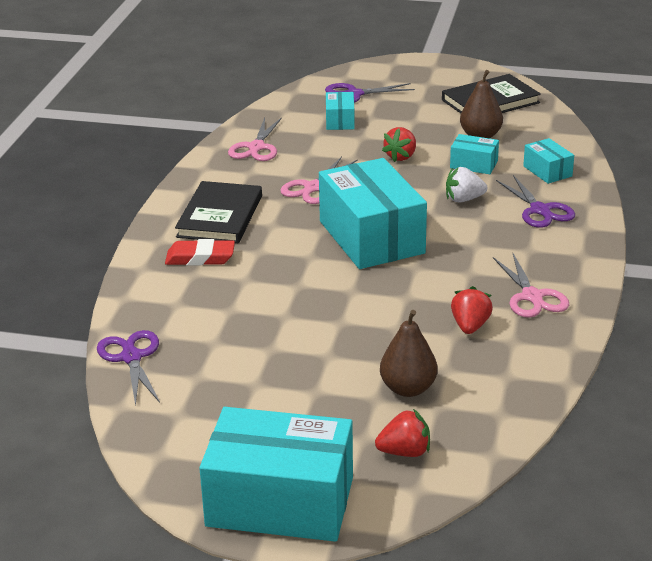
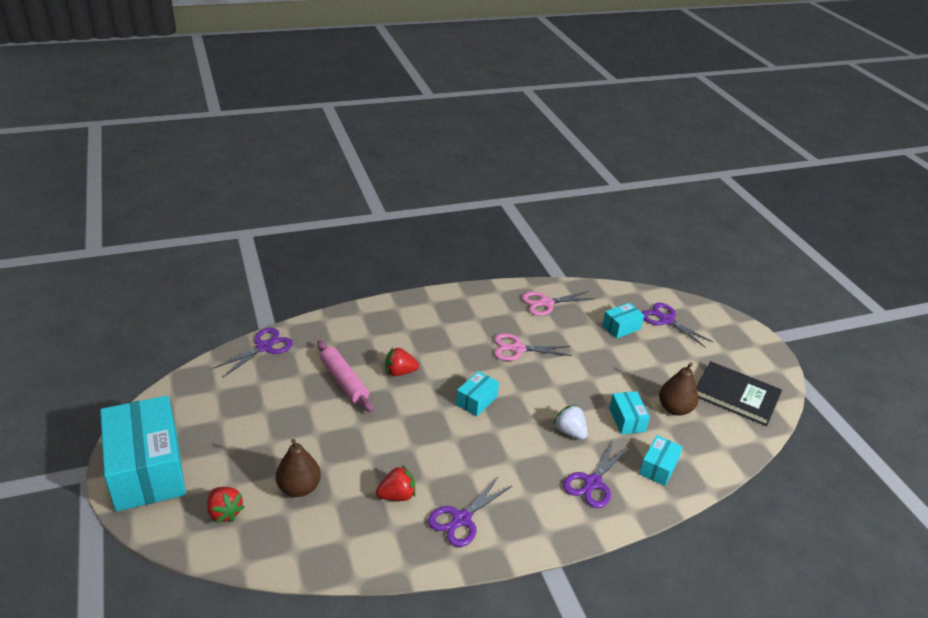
camera: 55 degrees right, 5 degrees up
red eraser [165,239,235,266] -> none
black book [175,181,262,243] -> none
turquoise box [319,158,427,269] -> turquoise box [456,371,499,417], size x0.45
red strawberry [382,127,416,162] -> red strawberry moved to [385,347,419,376]
pink scissors [493,254,569,318] -> purple scissors [428,476,512,547]
none -> pink rolling pin [317,341,374,412]

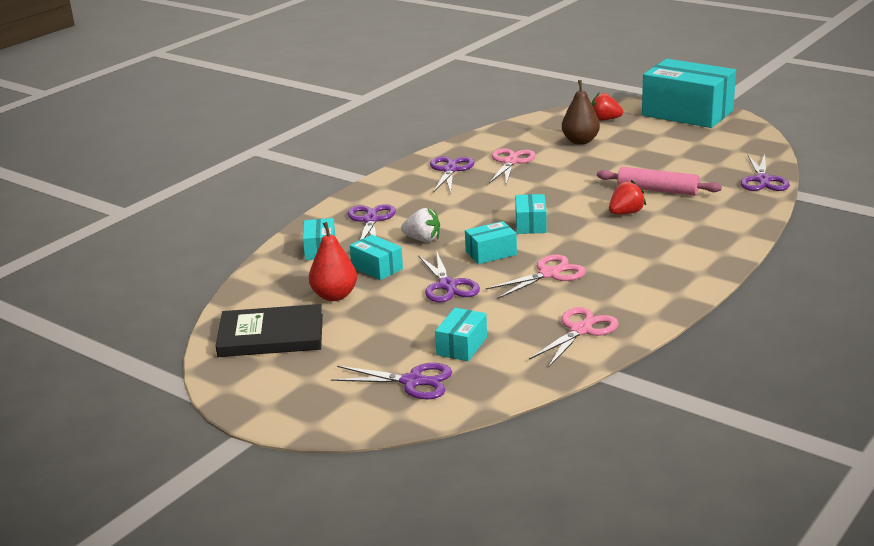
camera: 150 degrees right, 10 degrees down
red strawberry [376,465,416,501] -> pink scissors [489,148,536,185]
brown pear [659,362,699,416] -> red pear [309,222,357,301]
none -> purple scissors [418,252,480,302]
none -> turquoise box [465,221,517,264]

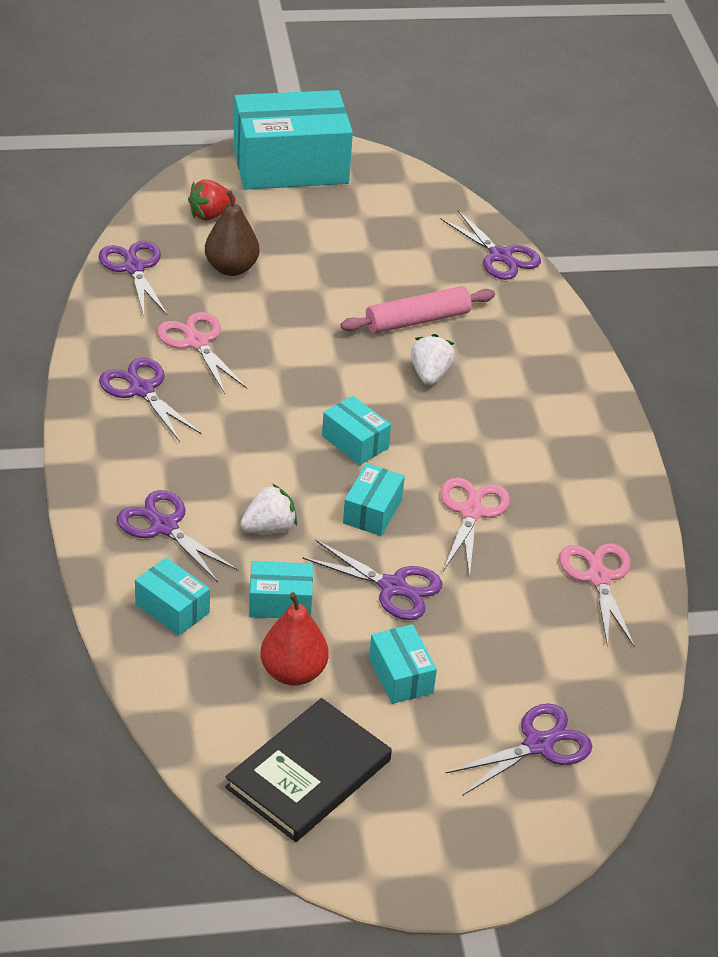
camera: 50 degrees left, 15 degrees up
turquoise box [435,308,487,361] -> turquoise box moved to [369,624,437,704]
red strawberry [609,180,646,214] -> white strawberry [411,334,455,385]
none -> purple scissors [99,241,167,316]

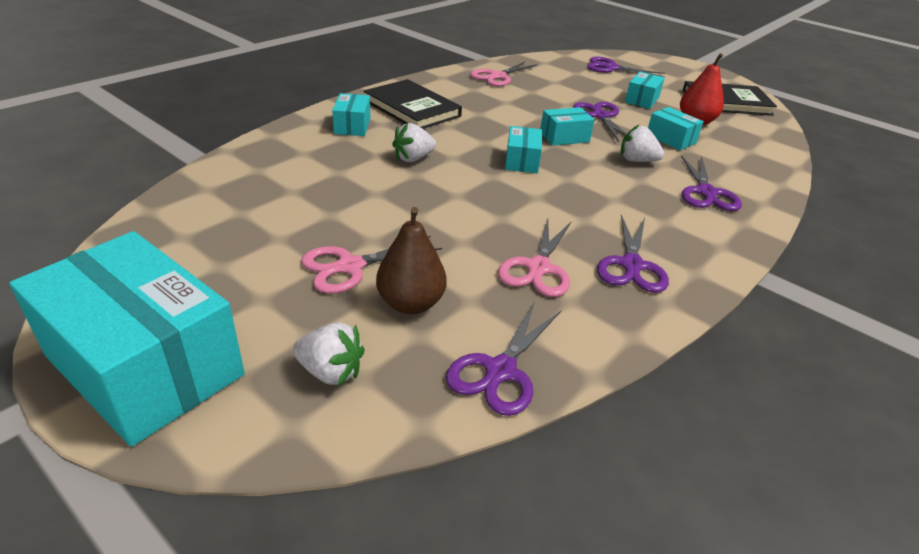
camera: 130 degrees left, 5 degrees down
turquoise box [135,558,210,636] -> turquoise box moved to [332,93,370,136]
red strawberry [188,179,236,221] -> white strawberry [293,322,365,386]
pink rolling pin [340,286,495,333] -> none
pink scissors [440,477,510,578] -> pink scissors moved to [301,236,442,294]
purple scissors [441,210,541,280] -> none
none -> black book [364,79,462,129]

